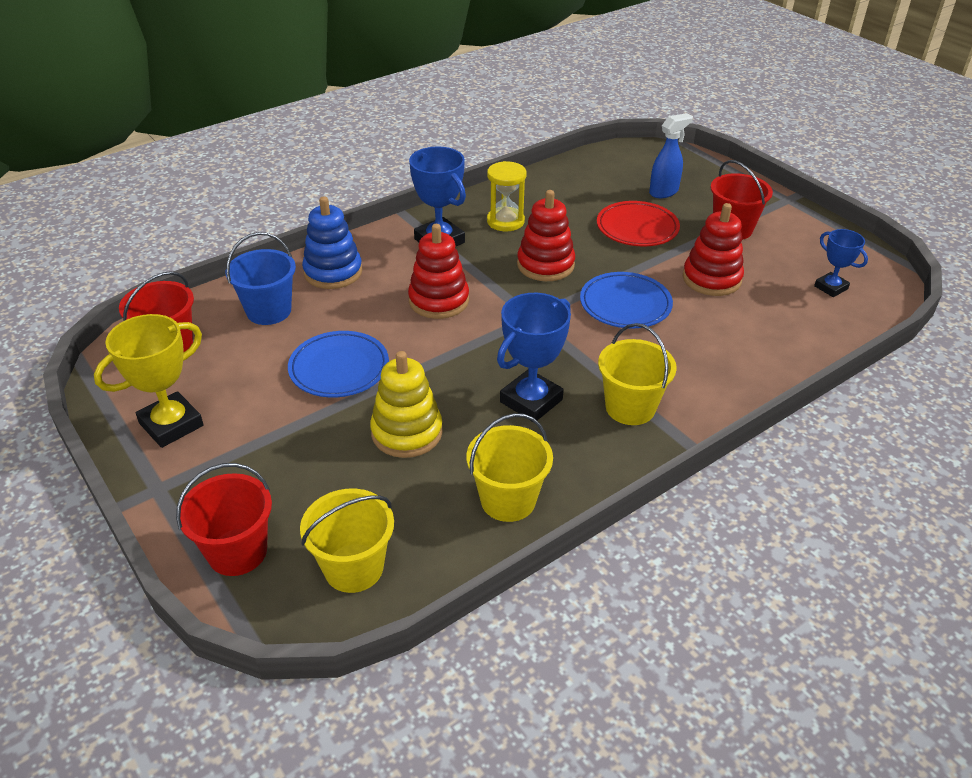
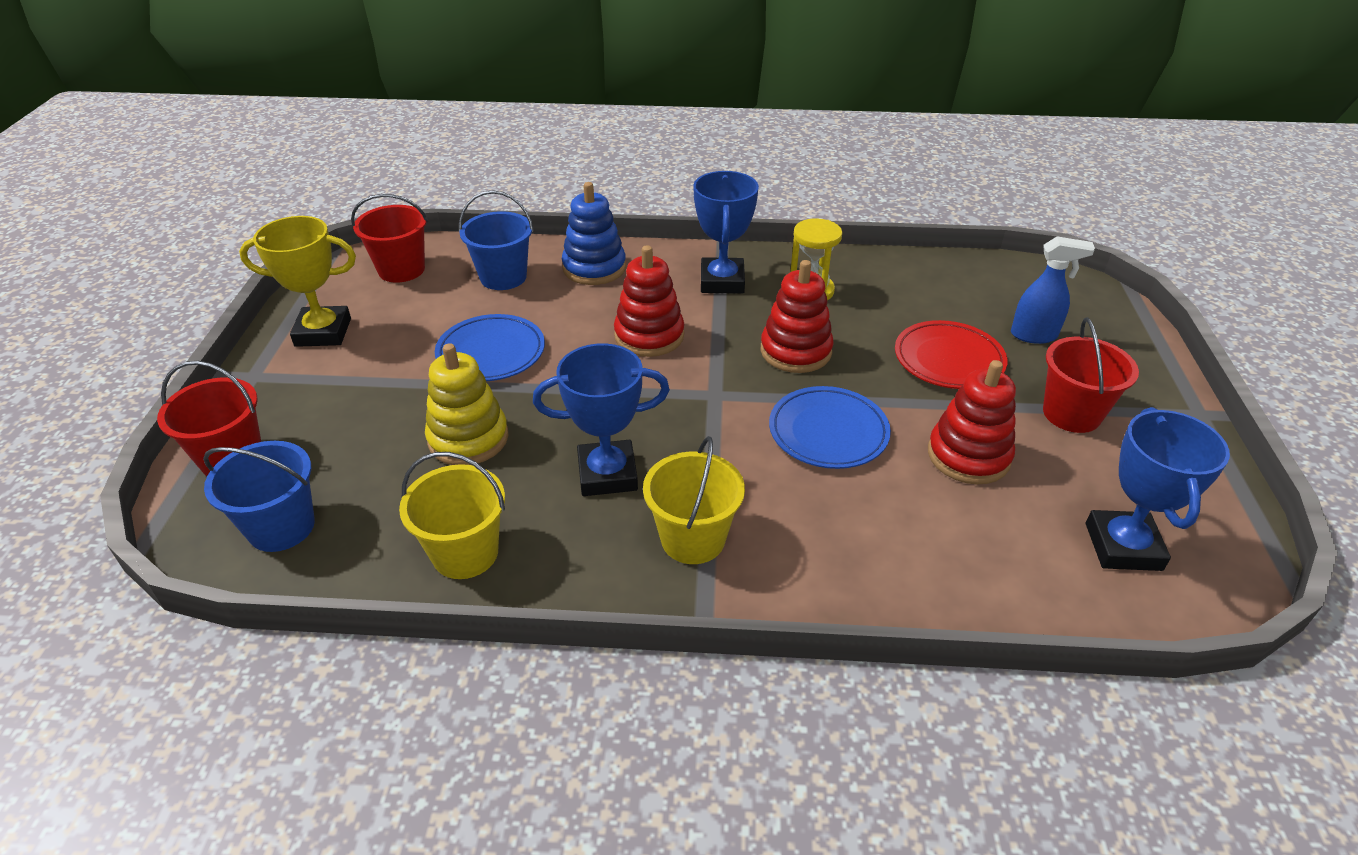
camera: 40 degrees right, 0 degrees up
yellow bucket [300,489,394,593] -> blue bucket [203,441,315,552]
blue trophy [814,229,868,297] -> blue trophy [1086,407,1230,571], size x1.65

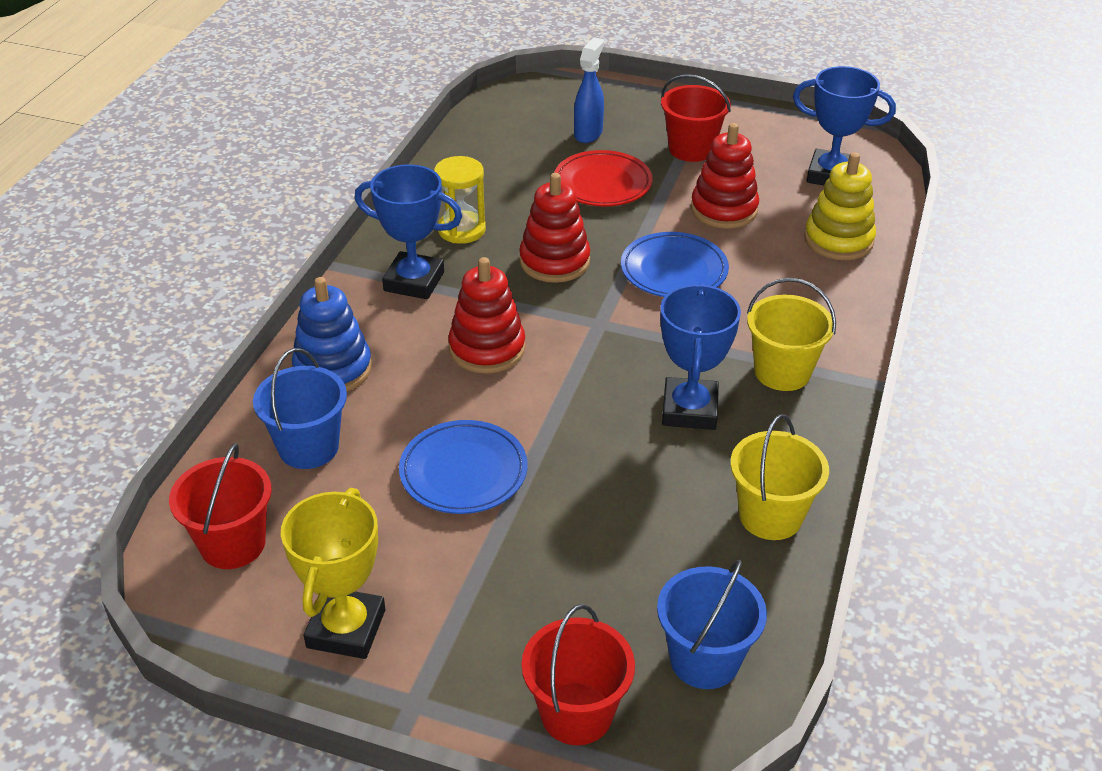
camera: 75 degrees left, 0 degrees up
yellow stacking toy [425,343,508,465] -> yellow stacking toy moved to [804,152,876,260]

